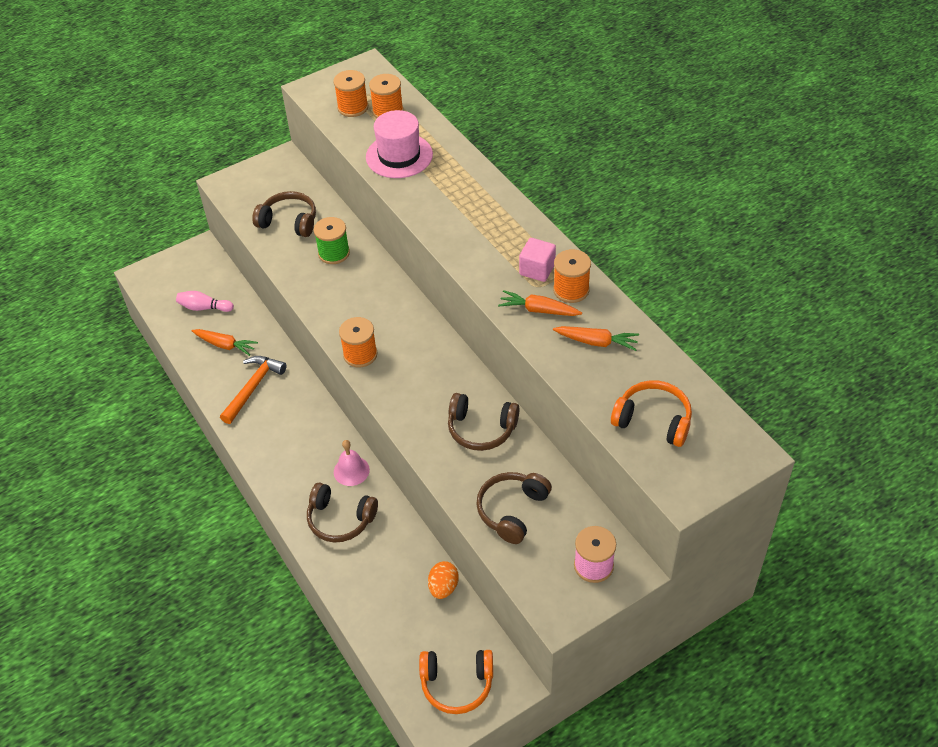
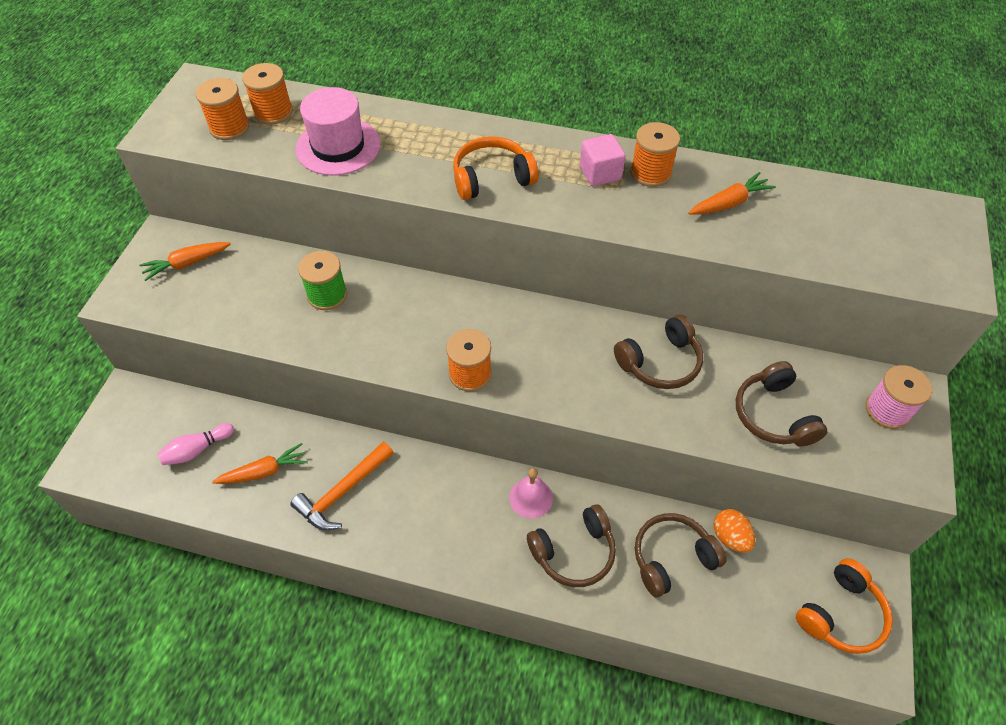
camera: 45 degrees left, 5 degrees up
orange hammer [220,356,287,424] -> orange hammer turned 120 degrees counterclockwise [290,441,394,530]
brown headphones [252,191,316,237] -> brown headphones moved to [635,513,727,597]
orange carrot [498,290,582,316] -> orange carrot moved to [139,242,231,281]
orange headphones [611,380,692,447] -> orange headphones moved to [453,136,538,200]

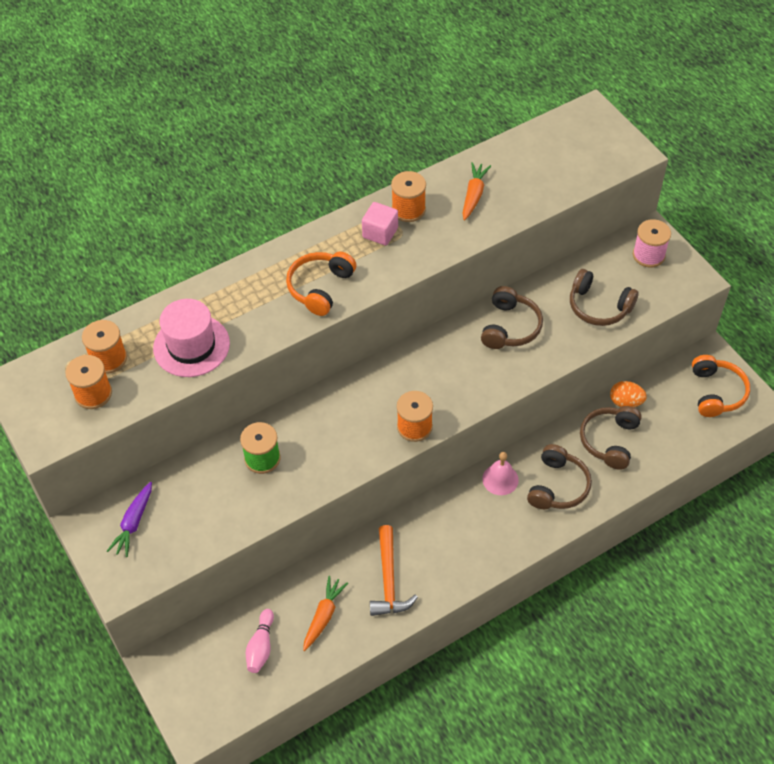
camera: 45 degrees left, 0 degrees up
orange carrot [139,242,231,281] -> purple carrot [107,482,152,557]

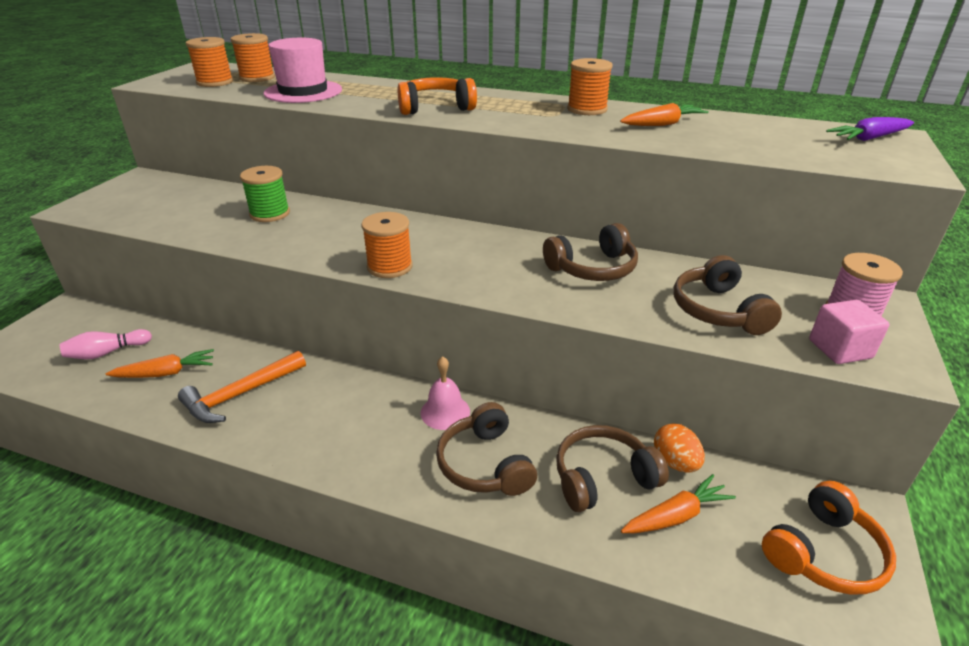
camera: 50 degrees right, 20 degrees down
purple carrot [107,482,152,557] -> purple carrot moved to [826,117,914,141]
pink cube [362,202,398,246] -> pink cube moved to [809,300,889,364]
brown headphones [527,444,592,509] -> brown headphones turned 90 degrees clockwise [436,402,537,496]
none -> orange carrot [621,474,736,533]

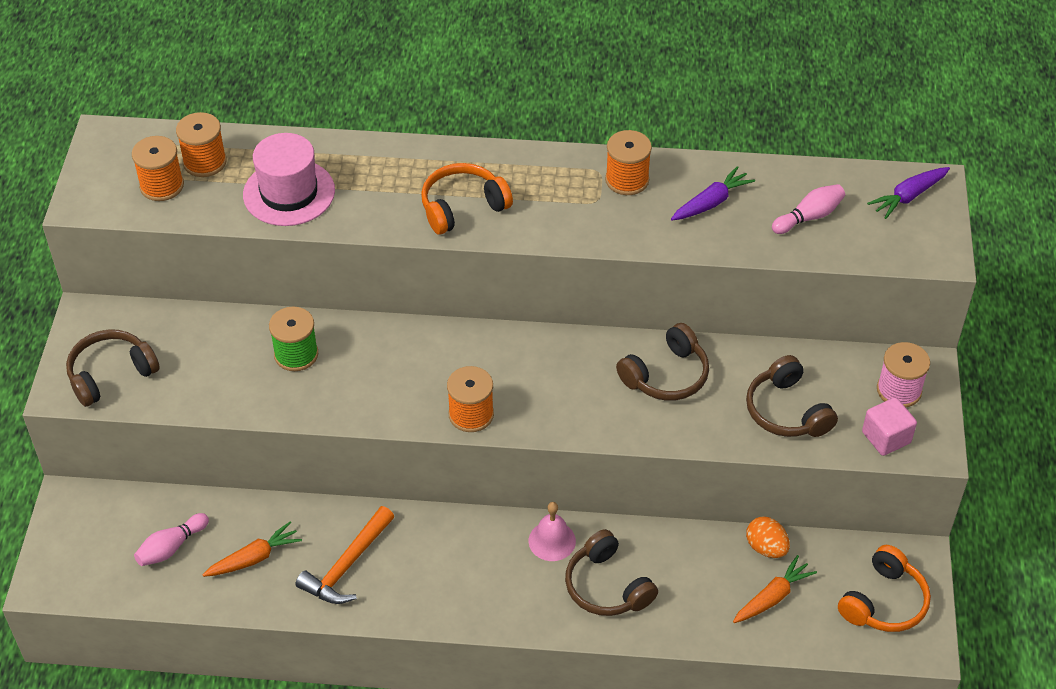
camera: 15 degrees left, 15 degrees up
brown headphones [556,425,669,512] -> brown headphones moved to [66,329,160,407]
orange carrot [620,103,709,126] -> purple carrot [671,166,755,220]
none -> pink bowling pin [772,184,845,234]

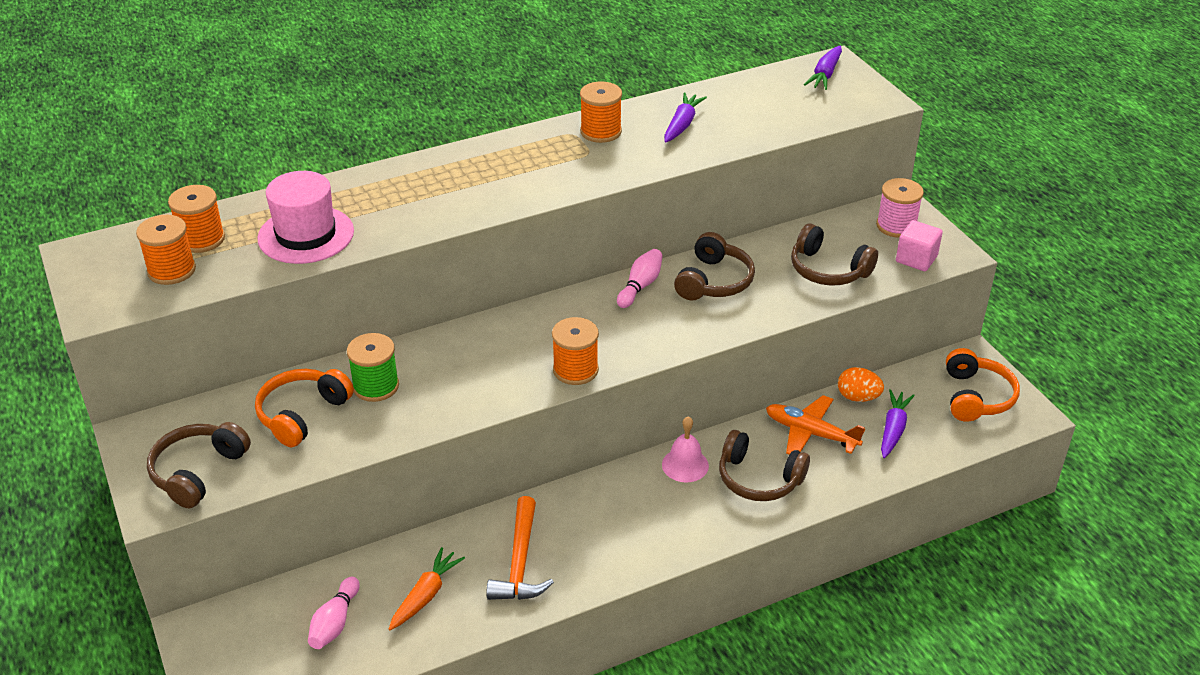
camera: 30 degrees left, 10 degrees down
orange headphones [421,163,513,235] -> orange headphones moved to [255,369,354,447]
orange carrot [733,555,817,623] -> purple carrot [881,389,915,458]
pink bowling pin [772,184,845,234] -> pink bowling pin moved to [617,249,663,308]
none -> orange plane [766,395,865,455]

